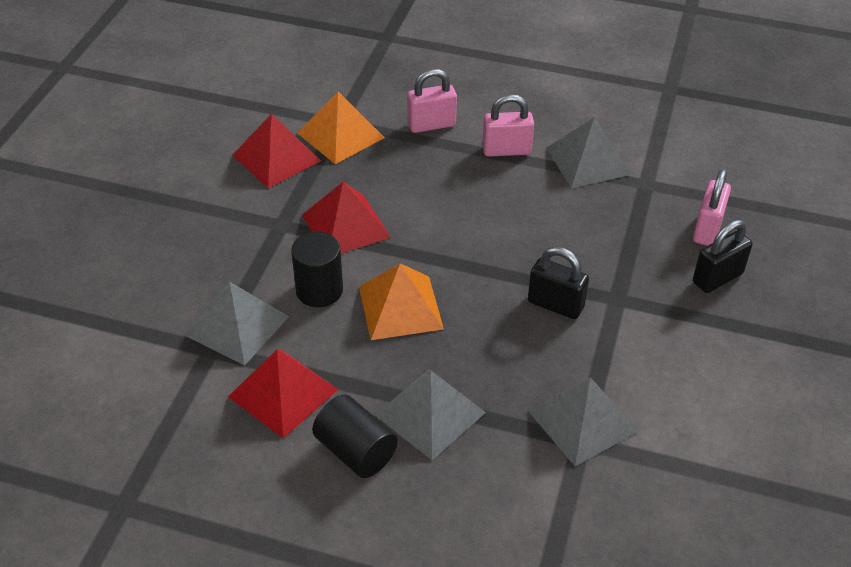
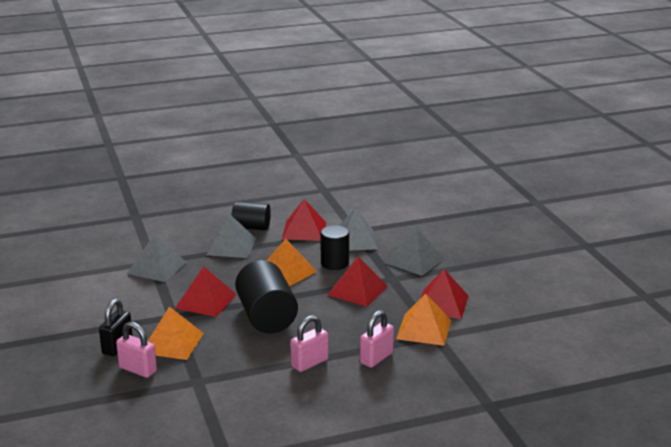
camera: 145 degrees right, 20 degrees down
black padlock [528,247,589,319] -> red pyramid [175,267,237,317]
grey pyramid [546,117,631,188] -> grey pyramid moved to [386,228,445,276]
pink padlock [693,169,731,246] -> pink padlock turned 45 degrees counterclockwise [116,322,157,378]
none -> orange pyramid [148,307,204,360]
none -> black cylinder [235,260,298,333]

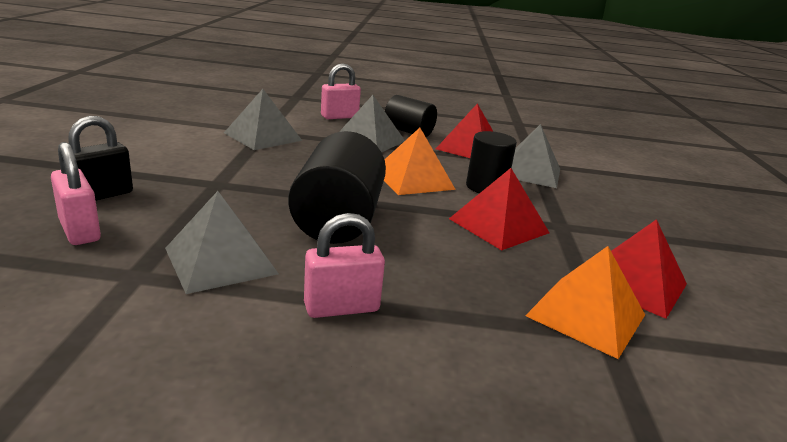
camera: 20 degrees right, 0 degrees up
orange pyramid [148,307,204,360] -> none
red pyramid [175,267,237,317] -> none
pink padlock [360,310,394,368] -> pink padlock moved to [321,63,361,119]
grey pyramid [386,228,445,276] -> grey pyramid moved to [165,191,279,294]

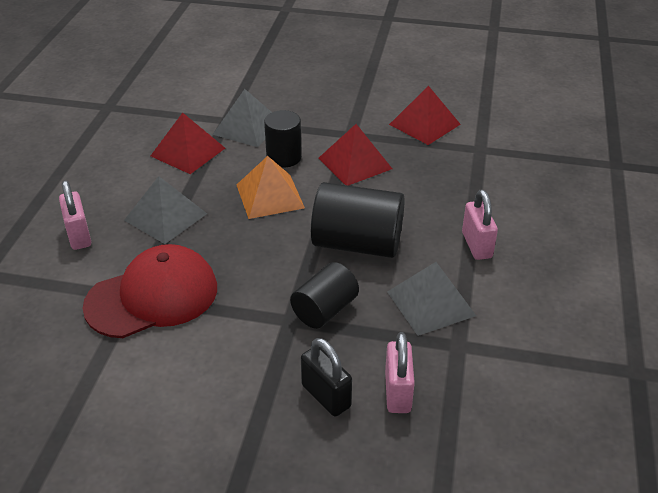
camera: 80 degrees left, 15 degrees up
pink padlock [51,142,101,245] -> pink padlock turned 60 degrees counterclockwise [385,332,415,413]
grey pyramid [224,89,302,150] -> red cap [83,244,217,338]
black cylinder [385,95,437,137] -> black cylinder moved to [290,262,359,329]
orange pyramid [525,246,645,359] -> none

